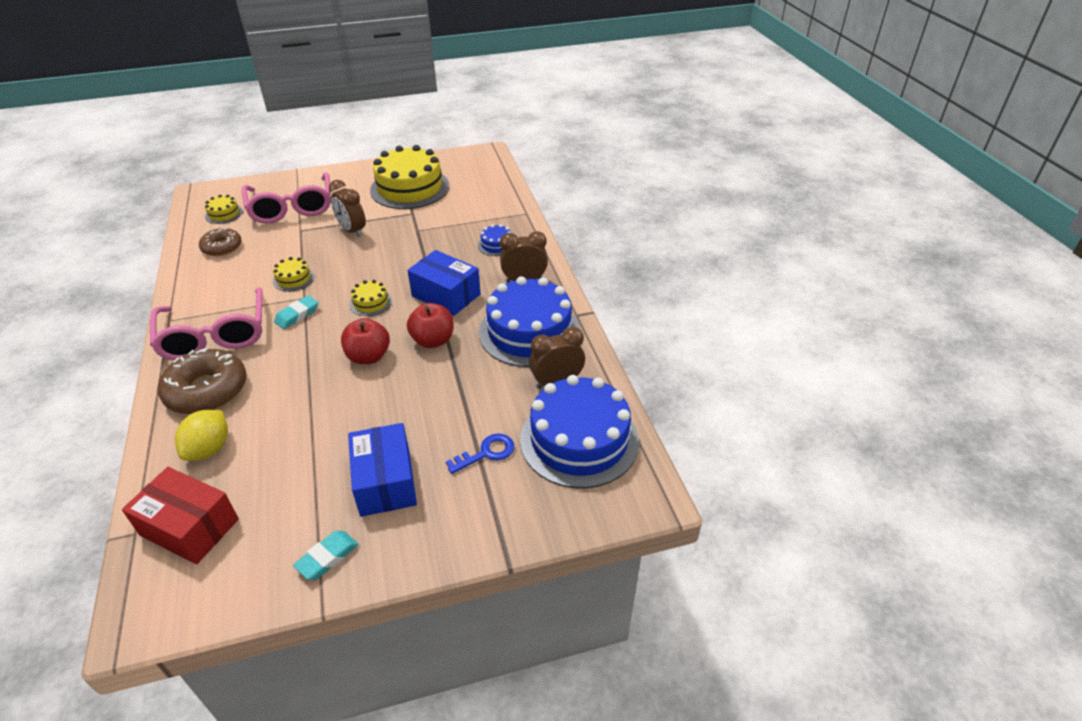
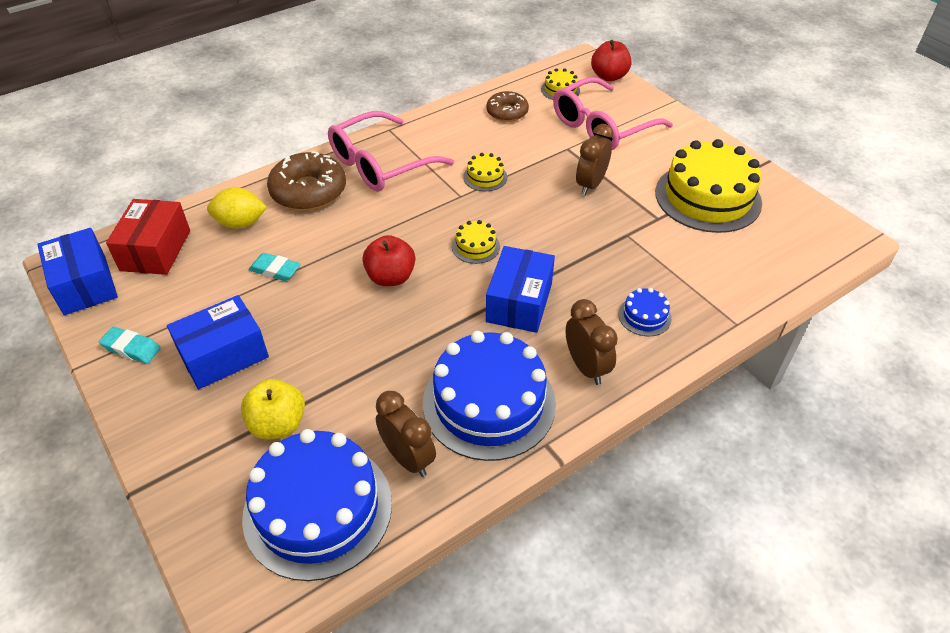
camera: 70 degrees right, 5 degrees up
turquoise eraser [274,296,318,329] -> turquoise eraser moved to [248,253,300,281]
red apple [407,303,454,348] -> red apple moved to [591,40,631,81]
blue key [446,434,514,474] -> yellow apple [241,379,305,439]
none -> blue box [37,228,118,315]

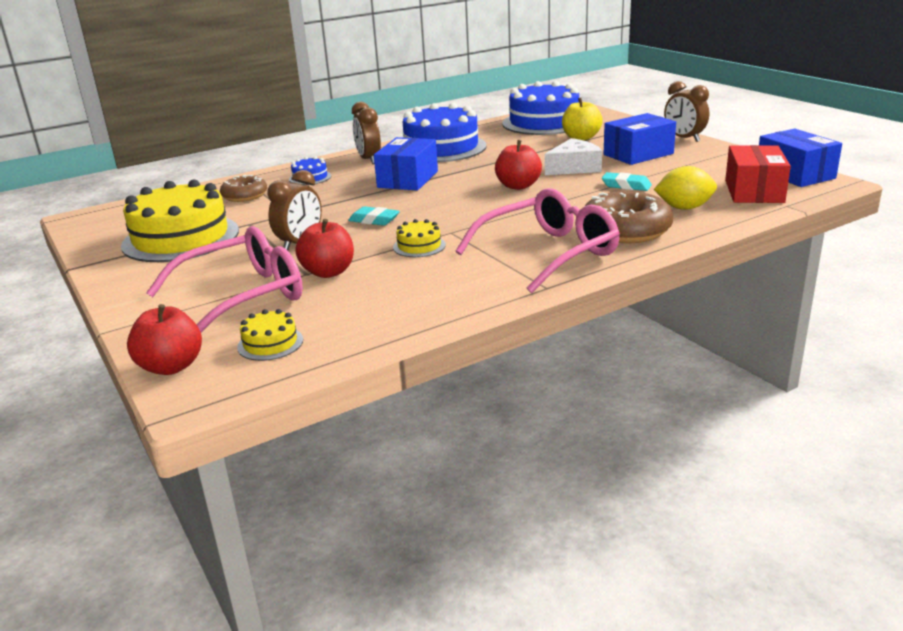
camera: 175 degrees left, 20 degrees down
turquoise eraser [99,327,161,364] -> turquoise eraser moved to [348,206,400,226]
brown clock [376,391,436,477] -> brown clock moved to [664,81,709,142]
yellow cake [452,220,500,264] -> none
brown donut [486,91,529,122] -> brown donut moved to [220,175,267,202]
none -> red apple [295,219,354,278]
none -> white cheese [545,138,602,175]

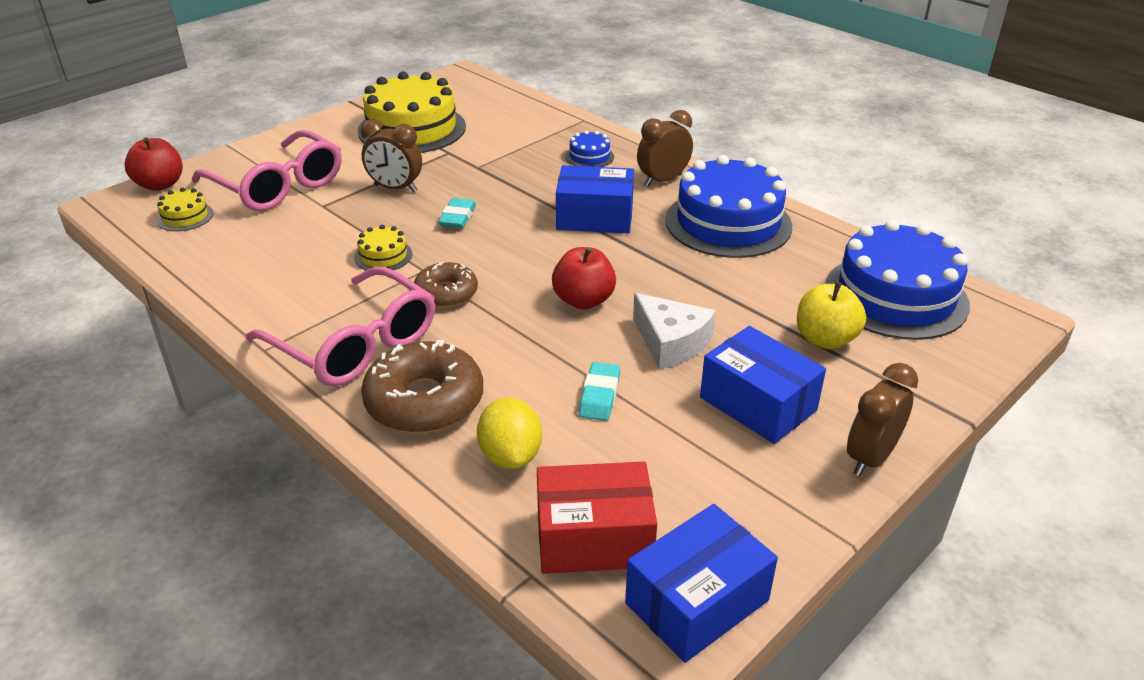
camera: 75 degrees right, 10 degrees up
brown donut [220,175,267,202] -> brown donut moved to [414,262,478,308]
red apple [295,219,354,278] -> none

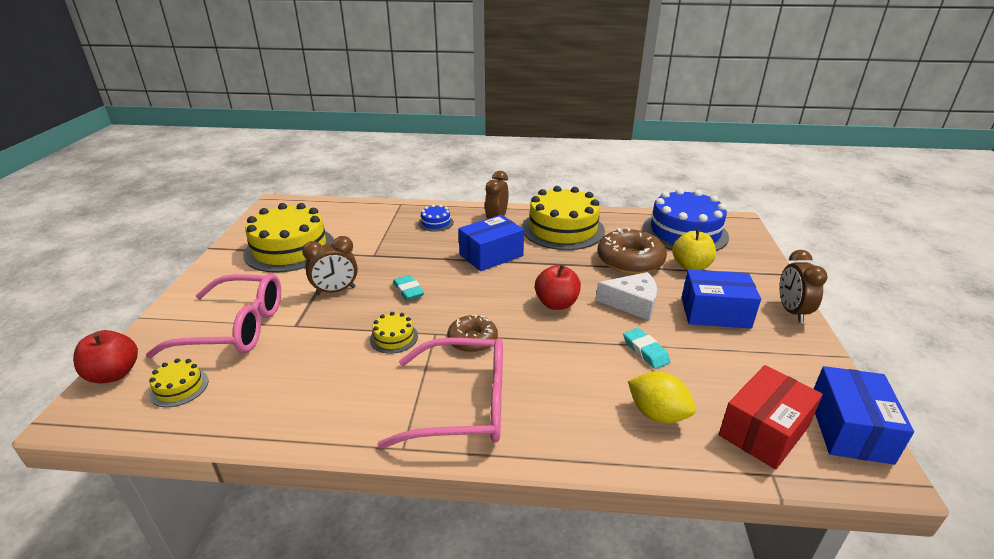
camera: 40 degrees left, 5 degrees down
brown donut [361,340,483,433] -> brown donut moved to [598,228,667,275]
blue cake [665,155,792,258] -> yellow cake [522,186,605,250]

